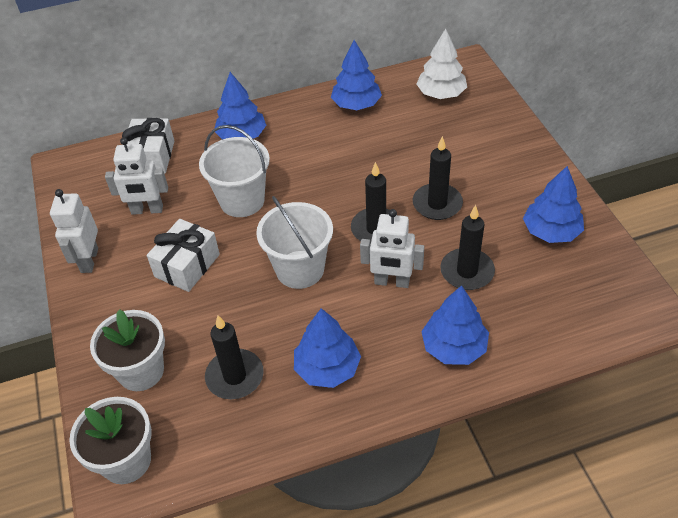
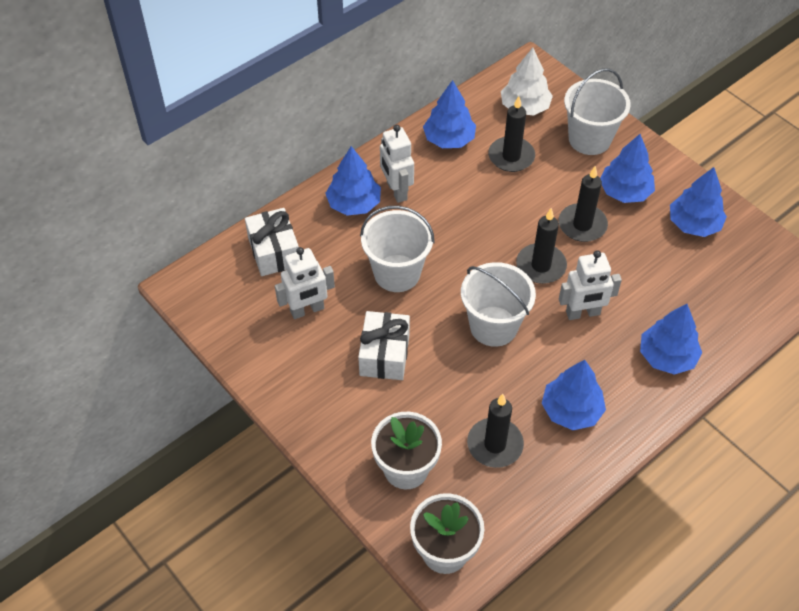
camera: 25 degrees left, 5 degrees up
white robot [50,189,98,273] -> white robot moved to [380,125,414,203]
black candle [440,205,495,290] -> black candle moved to [488,96,535,172]
none -> white bucket [564,68,631,155]
none -> blue tree [600,134,655,203]

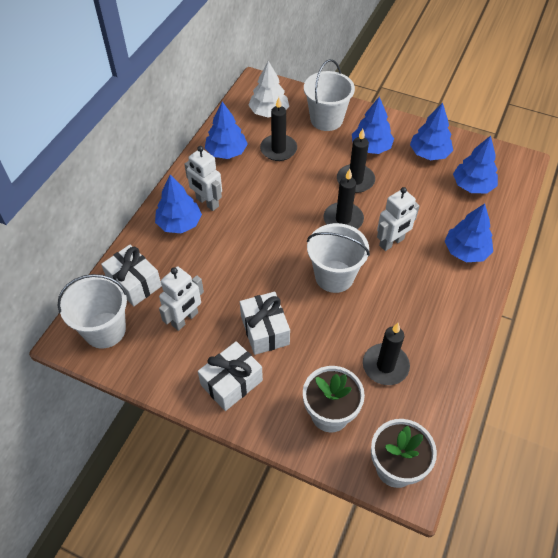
camera: 25 degrees left, 0 degrees up
white bucket [360,206,435,292] -> white bucket moved to [58,274,127,348]
blue tree [541,360,606,430] -> blue tree moved to [453,136,498,193]
none -> white gift [198,341,263,411]

